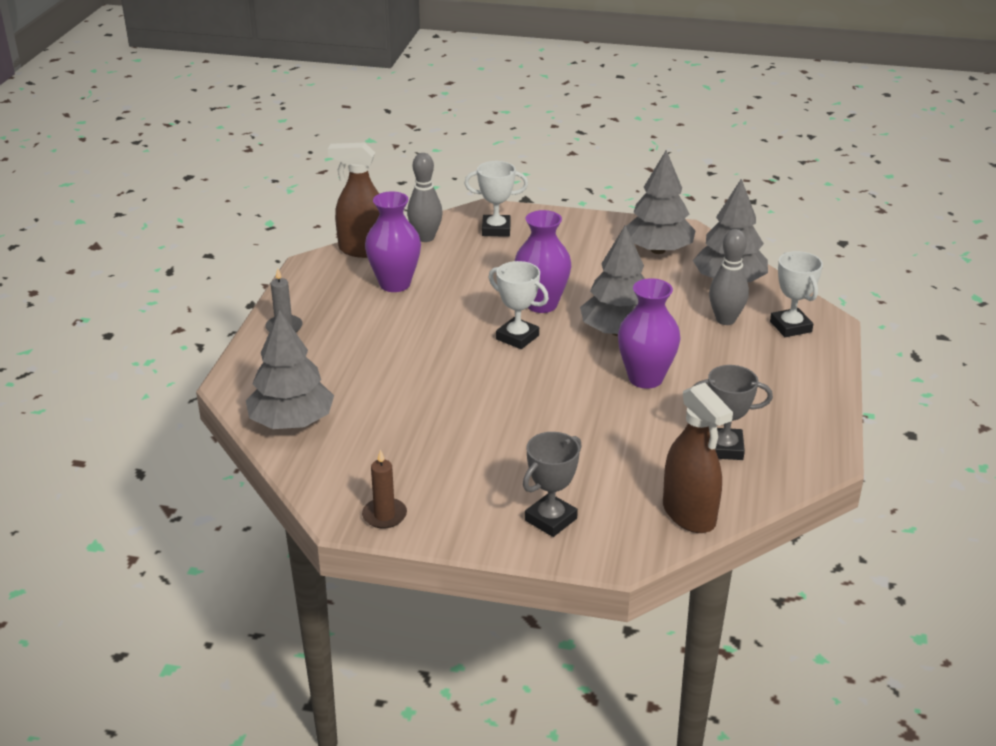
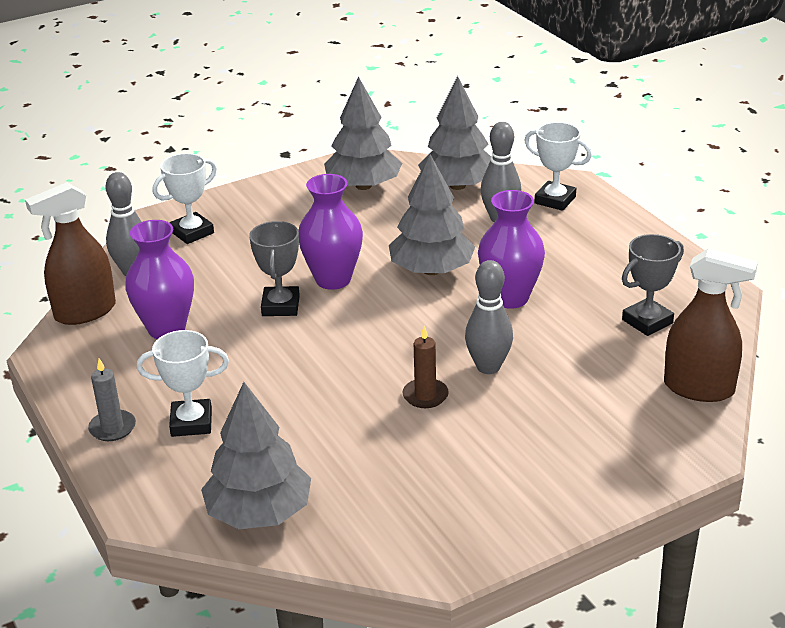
camera: 40 degrees left, 0 degrees up
brown candle [362,450,407,529] -> brown candle moved to [402,326,449,408]
white trophy [489,261,549,349] -> white trophy moved to [137,330,229,437]
grey trophy [523,432,581,537] -> grey trophy moved to [249,221,300,316]
none -> grey bowling pin [465,260,513,374]

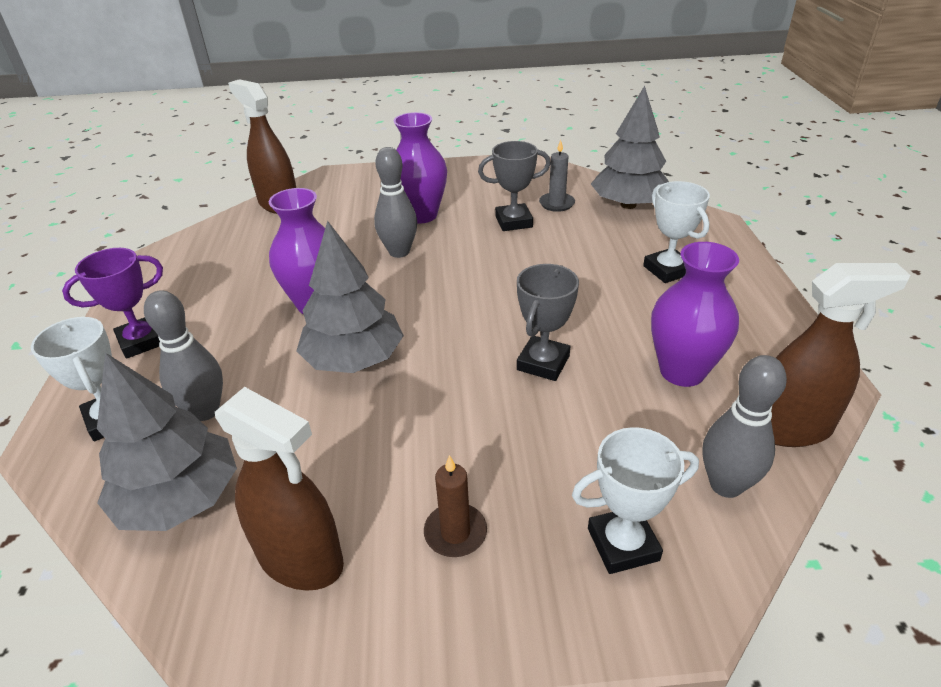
camera: 155 degrees left, 5 degrees up
grey candle [88,358,136,441] -> grey candle moved to [539,140,575,212]
white trophy [137,330,229,437] -> white trophy turned 45 degrees clockwise [643,181,710,283]
purple vase [299,174,363,290] -> purple vase moved to [393,112,447,224]
grey tree [324,76,402,190] -> brown spray bottle [215,387,344,591]
brown candle [402,326,449,408] -> brown candle moved to [424,455,487,557]
grey trophy [622,234,684,336] -> grey trophy moved to [478,141,551,231]
none -> purple trophy [62,248,163,359]

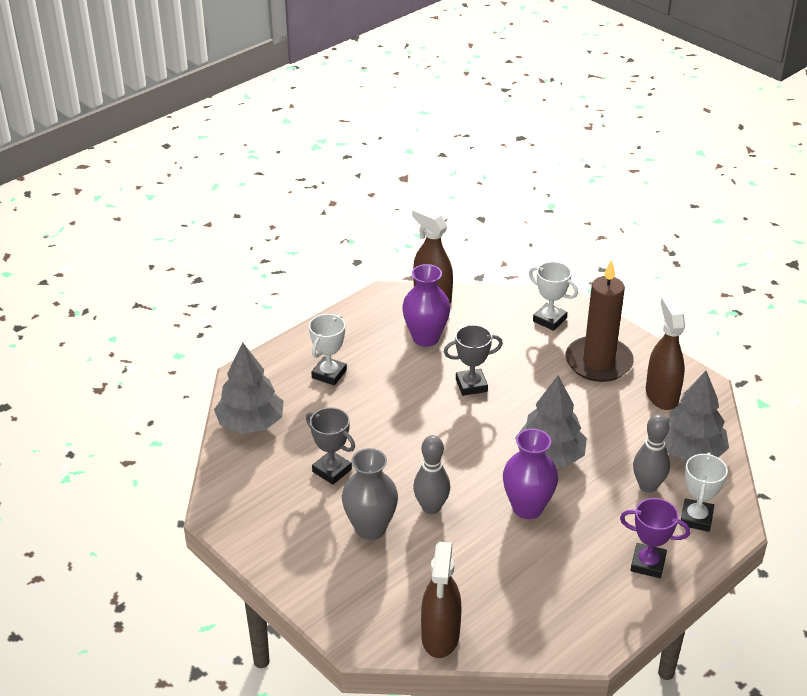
camera: 130 degrees left, 0 degrees up
purple vase [393,112,447,224] -> grey vase [342,448,398,540]
brown candle [424,455,487,557] -> brown candle [565,260,634,382], size x2.20
grey candle [539,140,575,212] -> none
grey bowling pin [703,355,787,498] -> none

